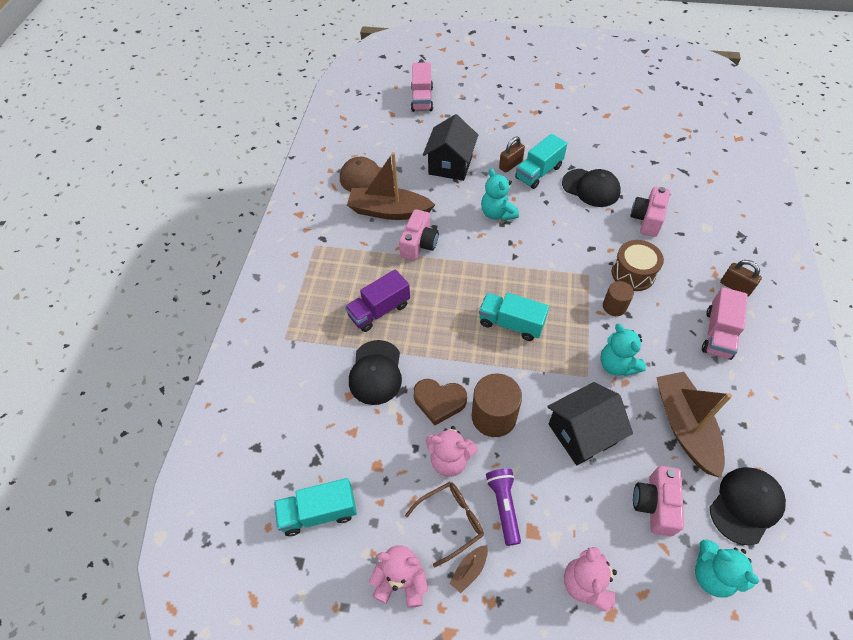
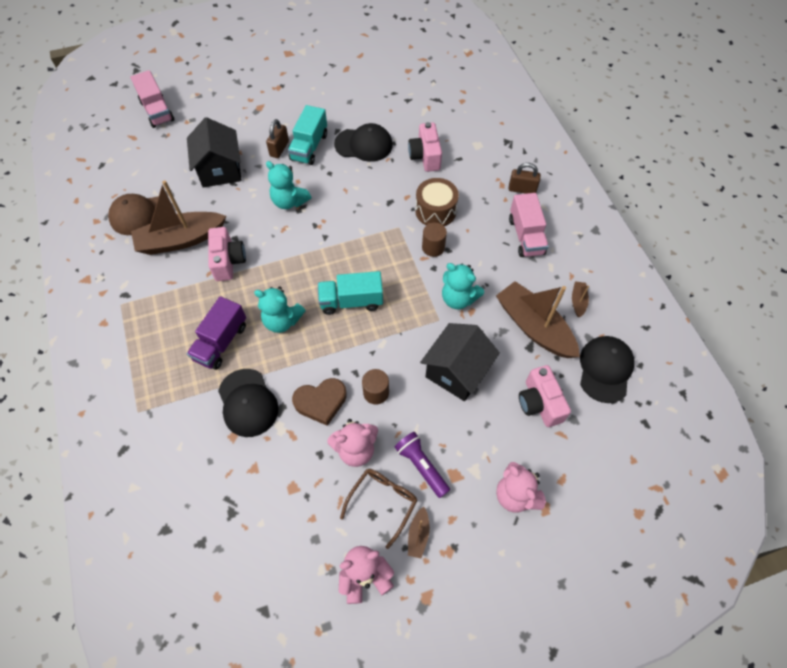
camera: 30 degrees left, 5 degrees up
turquoise truck [274,478,357,536] -> none
brown cylinder [472,373,522,437] -> brown cylinder [362,369,389,405], size x0.59
turquoise teddy bear [695,540,759,597] -> turquoise teddy bear moved to [254,286,306,333]
none -> brown boat [572,281,589,317]

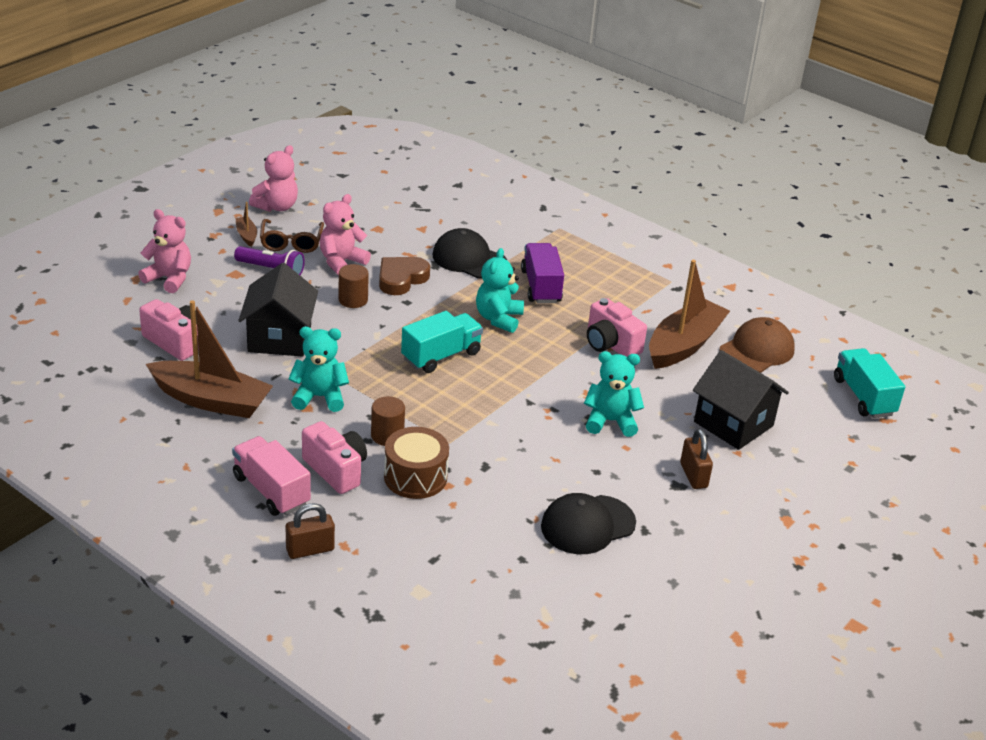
camera: 145 degrees right, 25 degrees down
pink truck [130,70,174,128] -> none
turquoise teddy bear [254,286,306,333] -> turquoise teddy bear turned 60 degrees counterclockwise [476,248,524,333]
turquoise truck [288,105,327,165] -> turquoise truck moved to [834,348,905,418]
pink camera [408,122,442,172] -> pink camera moved to [302,421,367,494]
brown boat [572,281,589,317] -> none
black cap [580,336,635,403] -> none

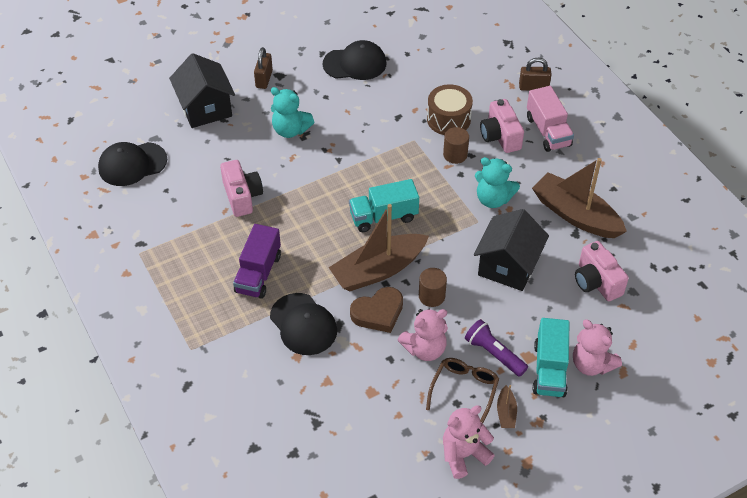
camera: 155 degrees left, 15 degrees up
turquoise teddy bear [476,248,524,333] -> none
brown boat [649,260,730,369] -> brown boat moved to [329,204,429,292]
brown cap [719,317,795,373] -> black cap [98,142,167,186]
turquoise truck [834,348,905,418] -> turquoise truck moved to [533,318,570,397]

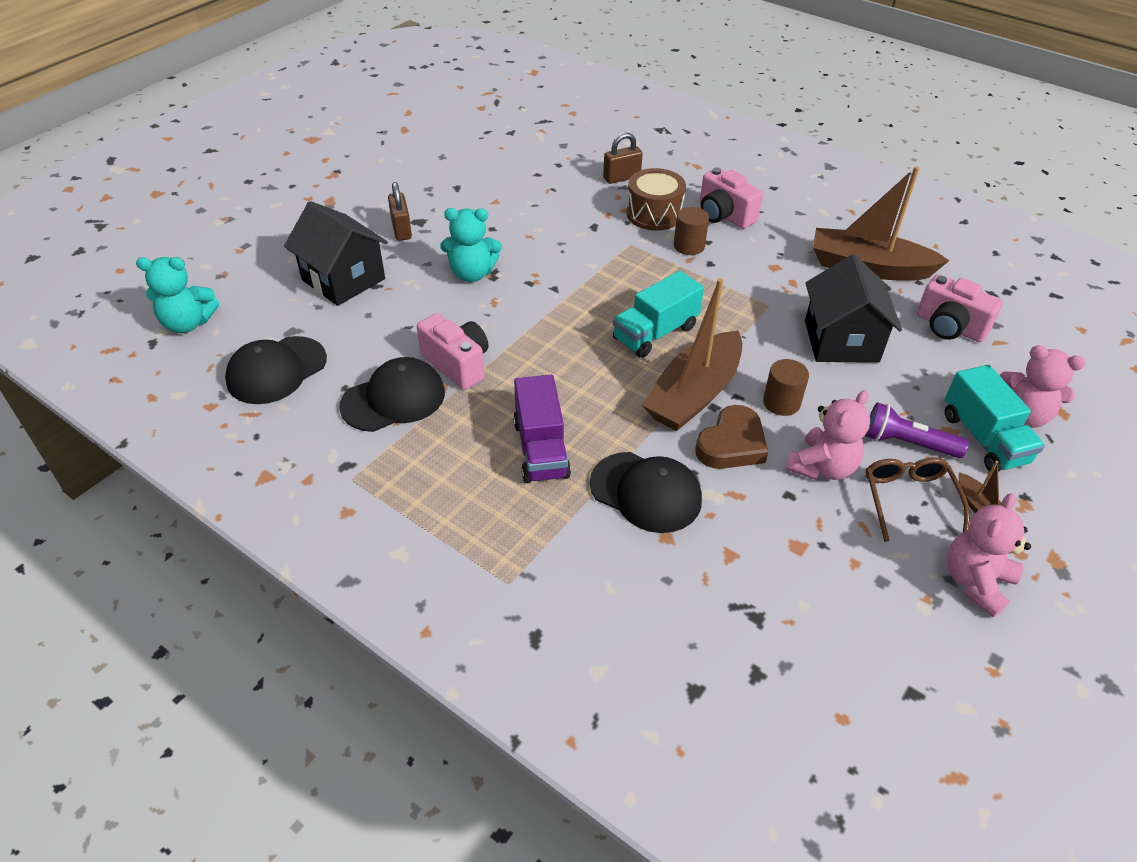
camera: 25 degrees left, 5 degrees down
black cap [323,40,386,80] -> black cap moved to [339,357,445,432]
turquoise teddy bear [475,157,520,208] -> turquoise teddy bear moved to [136,257,219,333]
brown padlock [519,58,552,91] -> brown padlock moved to [603,133,643,184]
pink truck [527,86,574,152] -> none

